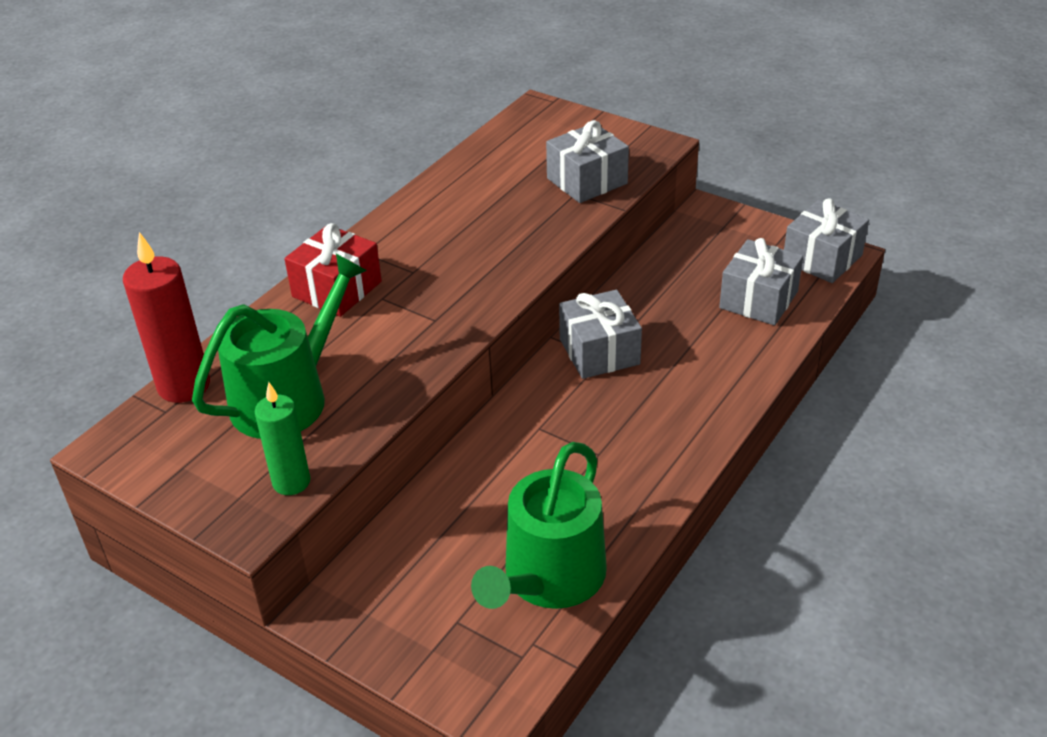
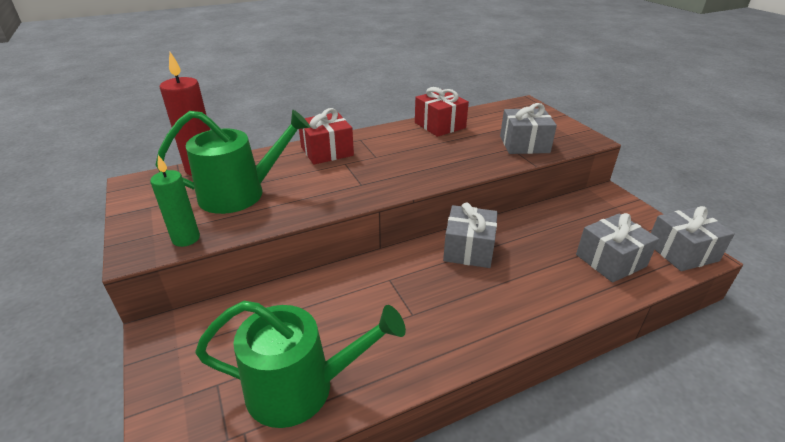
camera: 30 degrees right, 5 degrees down
green watering can [471,442,607,609] -> green watering can turned 150 degrees counterclockwise [195,301,406,428]
none -> red gift [415,87,469,137]

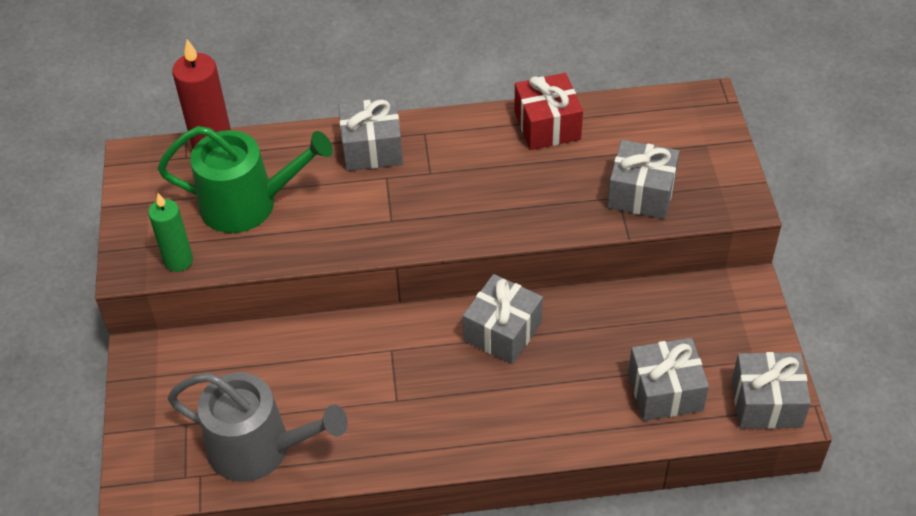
camera: 20 degrees right, 15 degrees up
green watering can [195,301,406,428] -> grey watering can [168,372,348,482]
red gift [299,108,354,165] -> grey gift [338,98,403,171]

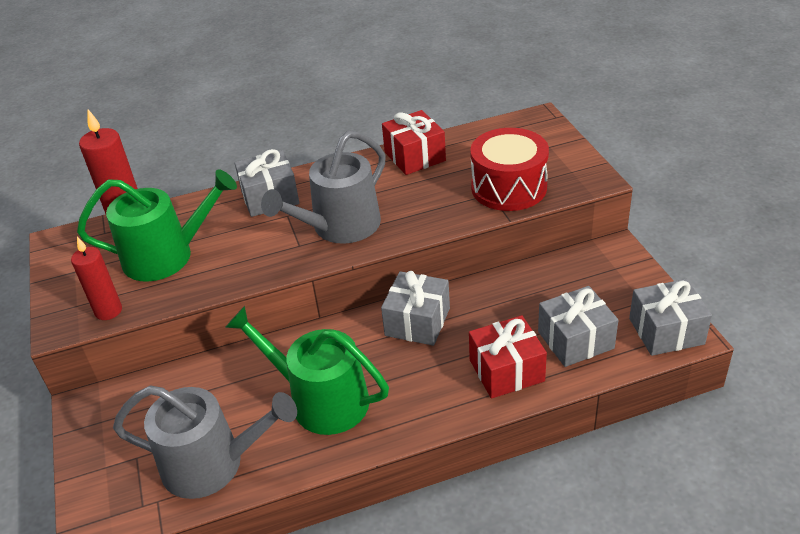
camera: 10 degrees left, 10 degrees down
green candle [148,193,193,272] -> red candle [71,237,122,320]
grey gift [607,140,680,219] -> red drum [470,128,549,211]
none -> green watering can [225,306,389,435]
none -> grey watering can [261,131,386,244]
none -> red gift [469,315,547,399]

